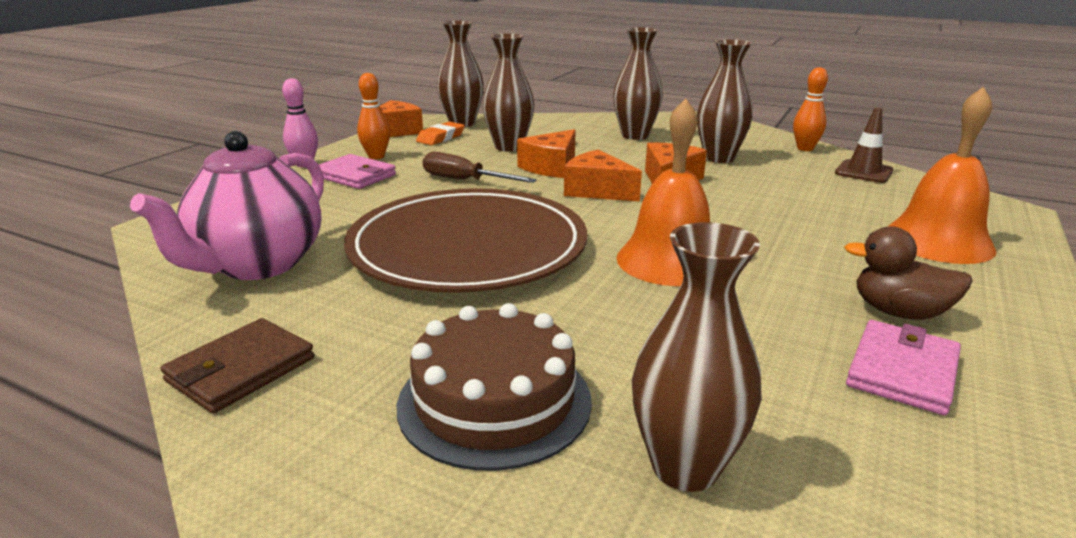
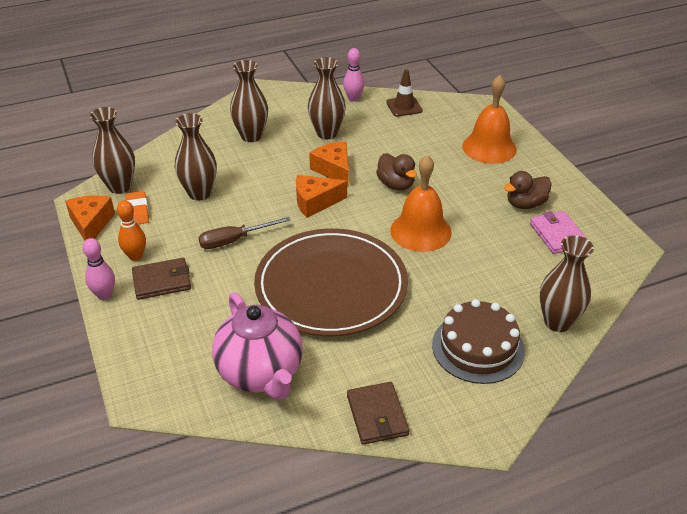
camera: 50 degrees left, 15 degrees up
pink wallet [319,154,396,189] -> brown wallet [132,258,191,300]
orange cheese [517,129,576,178] -> none
orange bowling pin [793,67,828,151] -> pink bowling pin [343,48,364,102]
none -> brown duck [376,153,417,190]

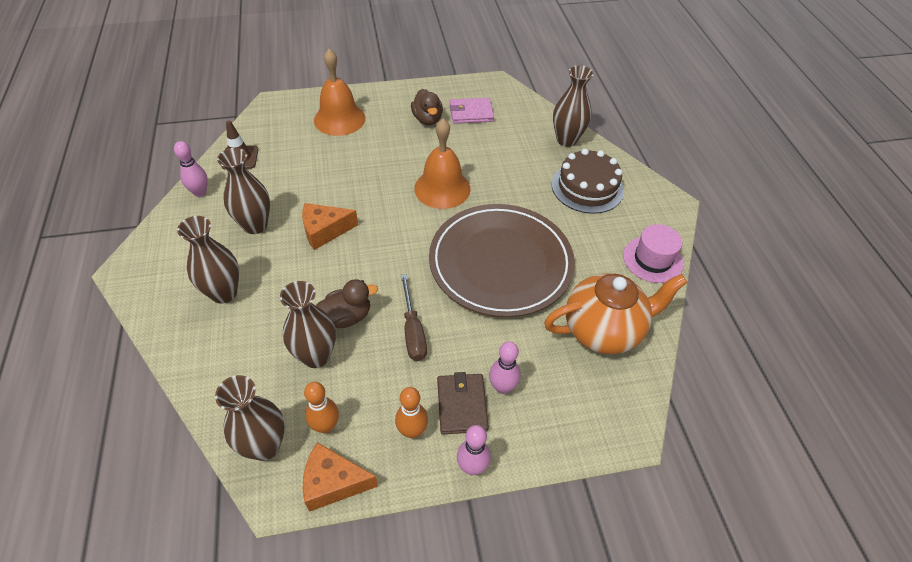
camera: 80 degrees left, 10 degrees up
orange eraser [126,191,149,224] -> orange bowling pin [304,382,339,433]
pink teapot [212,292,303,400] -> orange teapot [544,273,688,354]
orange cheese [296,175,347,218] -> none
brown wallet [347,382,409,445] -> pink hat [623,224,684,283]
brown duck [376,153,417,190] -> brown duck moved to [316,279,378,328]
none -> pink bowling pin [489,341,520,394]

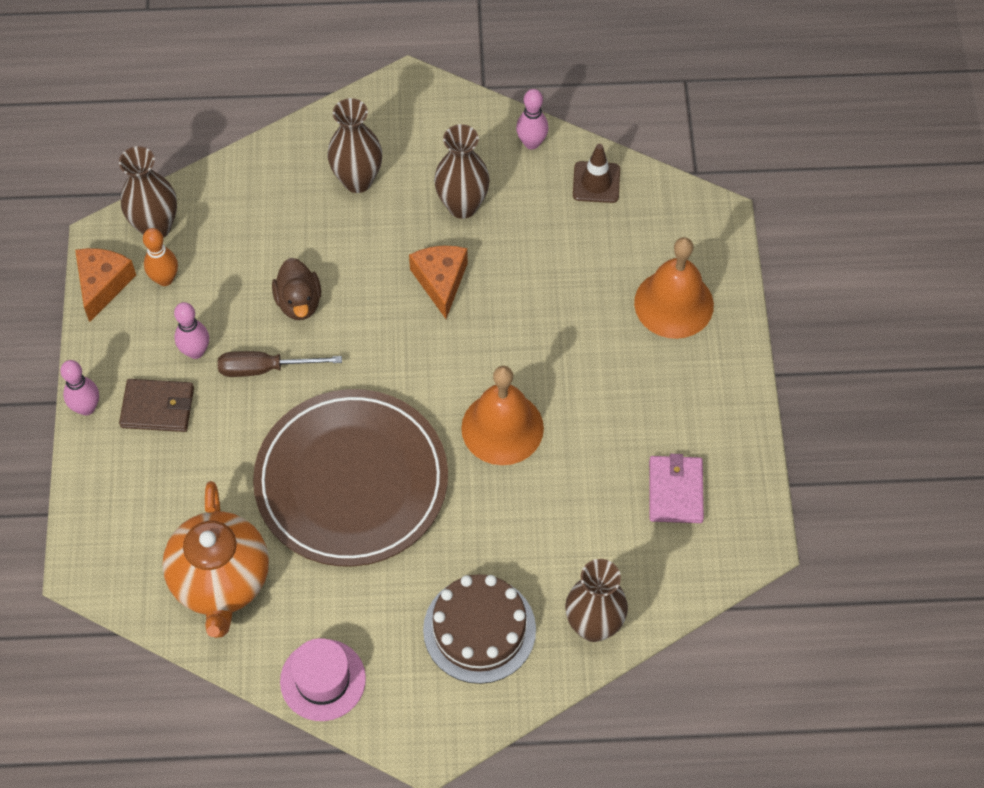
camera: 100 degrees right, 10 degrees up
brown vase [280,281,336,368] -> none
orange bowling pin [395,387,428,438] -> none
brown duck [411,89,443,125] -> none
pink bowling pin [489,341,520,394] -> pink bowling pin moved to [174,302,209,359]

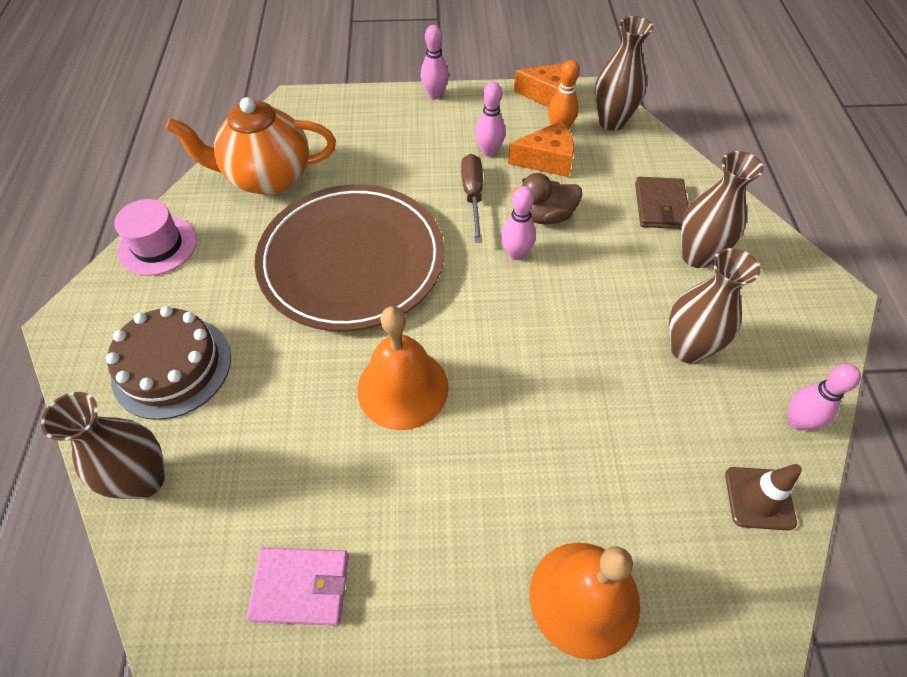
camera: 90 degrees right, 5 degrees down
brown wallet [119,379,194,432] -> brown wallet moved to [635,177,689,229]
orange cheese [409,246,468,319] -> orange cheese moved to [508,121,574,177]
none -> pink bowling pin [501,186,536,260]

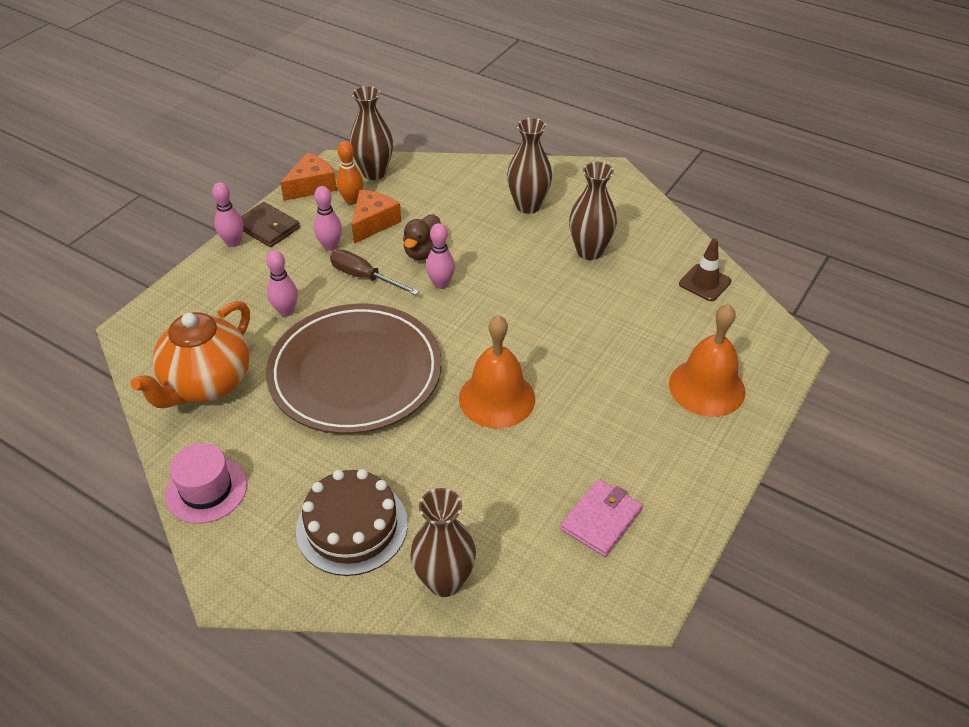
camera: 55 degrees left, 10 degrees down
brown wallet [635,177,689,229] -> brown wallet moved to [241,202,300,247]
pink bowling pin [788,364,861,430] -> pink bowling pin moved to [266,250,298,316]

